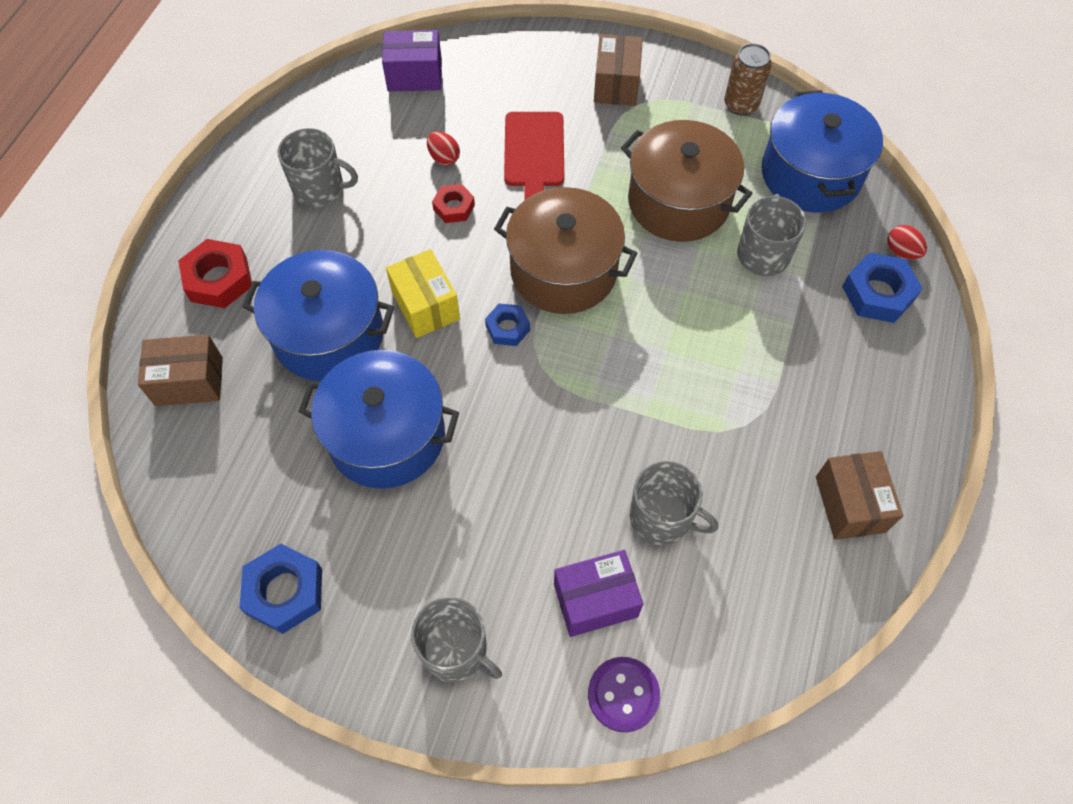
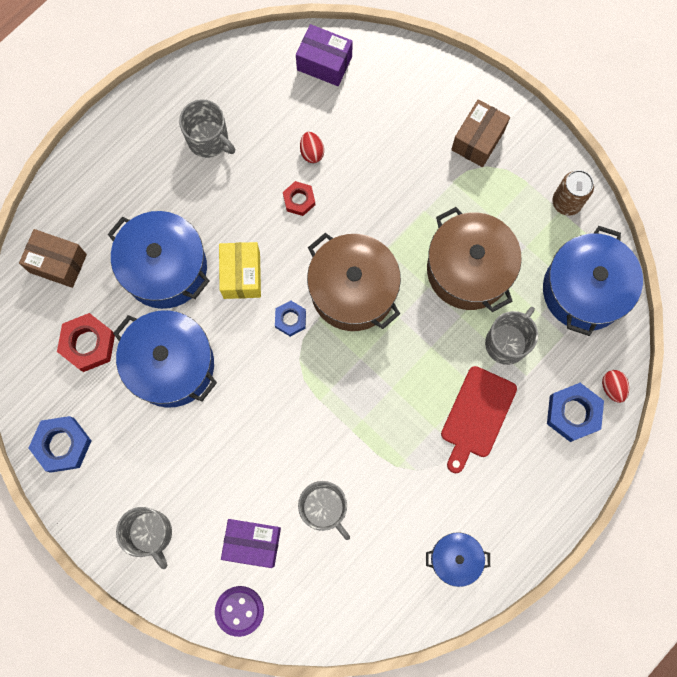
camera: 25 degrees right, 15 degrees up
red nut [178,239,252,308] -> red nut moved to [57,313,115,372]
red cutting board [504,112,564,200] -> red cutting board moved to [441,366,517,473]
brown box [816,451,903,540] -> blue pot [426,532,490,587]

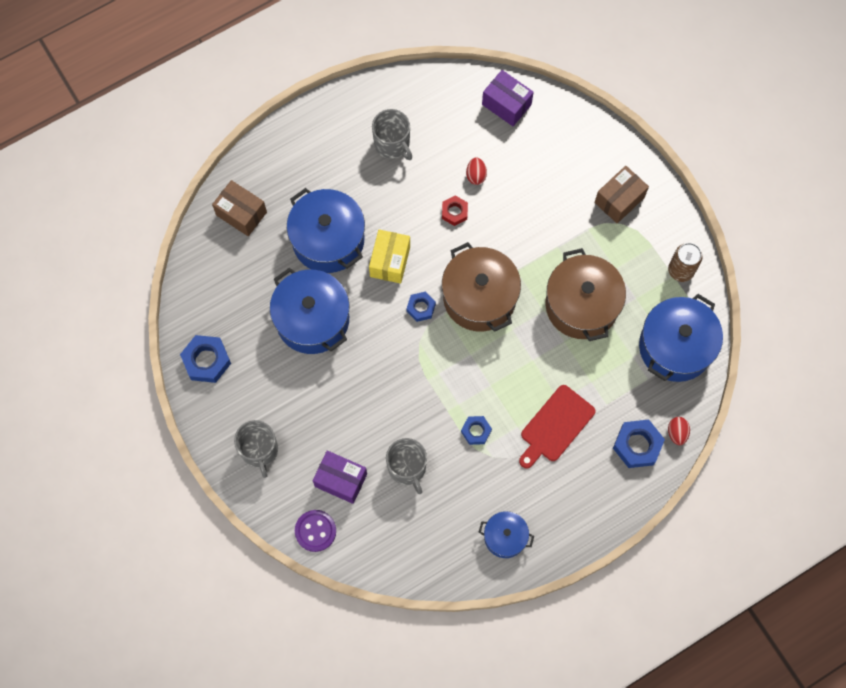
camera: 15 degrees right, 5 degrees down
red nut [57,313,115,372] -> none
grey mug [485,307,538,365] -> none
none -> blue nut [461,416,492,445]

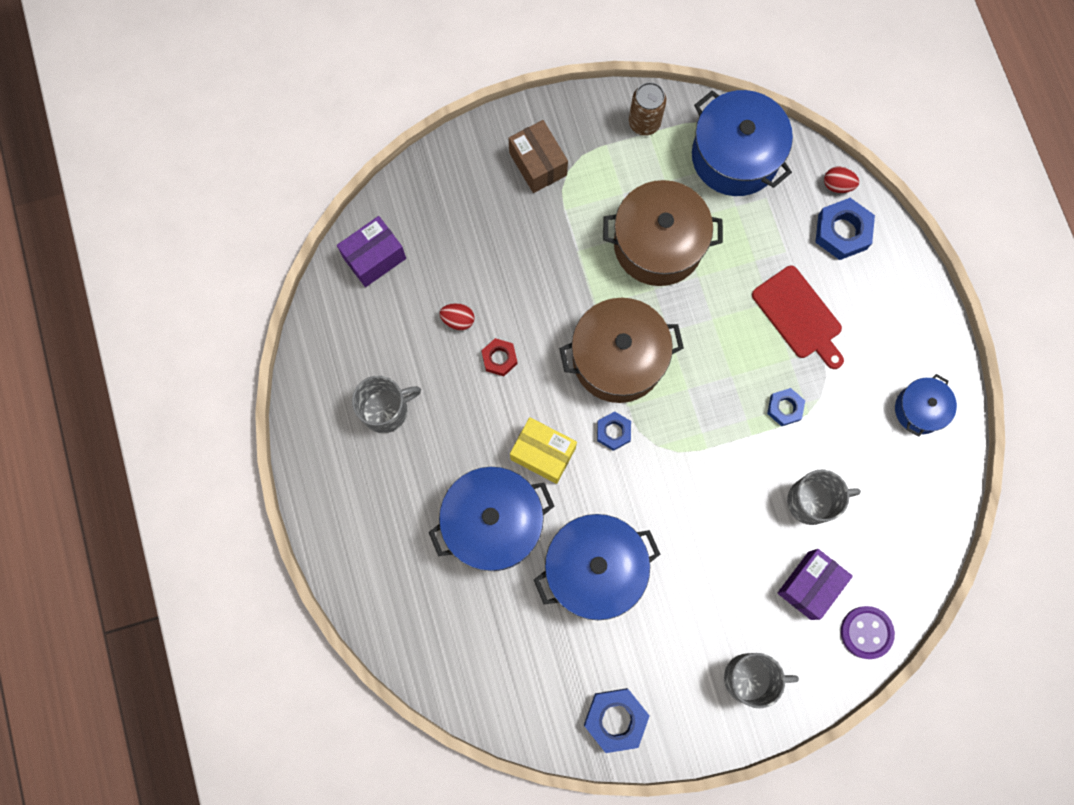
camera: 75 degrees left, 5 degrees up
brown box [212,180,267,236] -> none

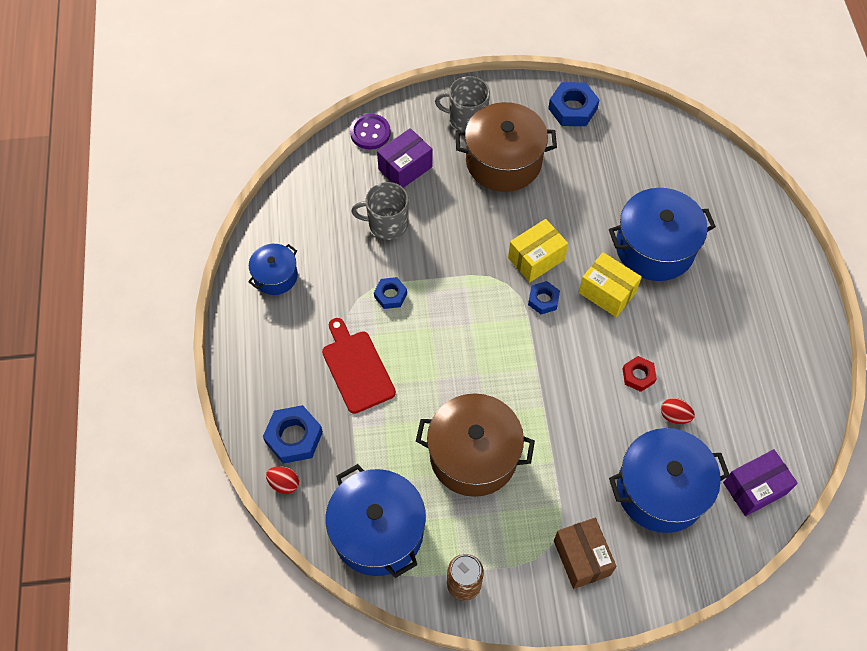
camera: 170 degrees left, 15 degrees down
grey mug [352,376,421,433] -> none
blue pot [534,514,660,620] -> blue pot moved to [609,428,730,533]
brown pot [559,298,684,403] -> brown pot moved to [455,102,557,192]
none -> yellow box [508,219,568,282]

